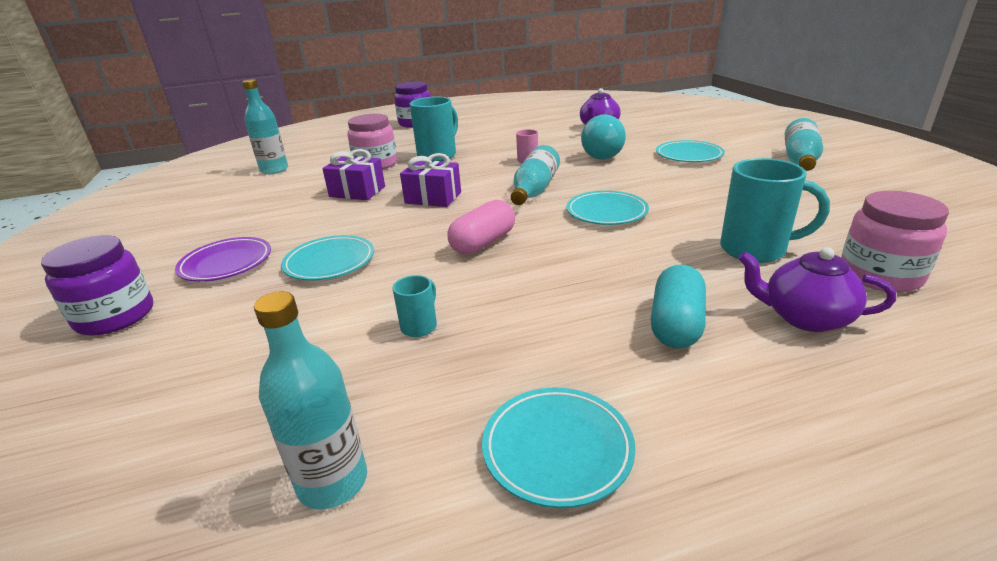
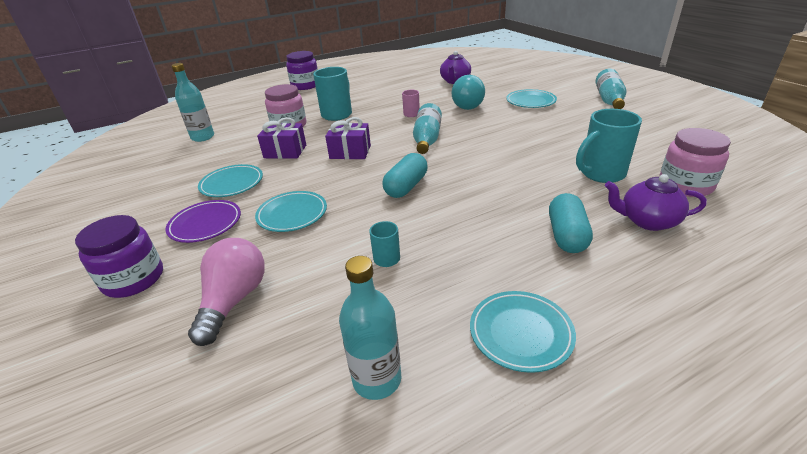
camera: 10 degrees left, 5 degrees up
pink capsule [448,200,515,255] -> turquoise capsule [382,153,428,198]
turquoise plate [566,191,649,225] -> turquoise plate moved to [198,164,263,197]
turquoise mug [720,158,830,263] -> turquoise mug turned 150 degrees clockwise [576,109,642,183]
none -> pink light bulb [188,238,265,346]

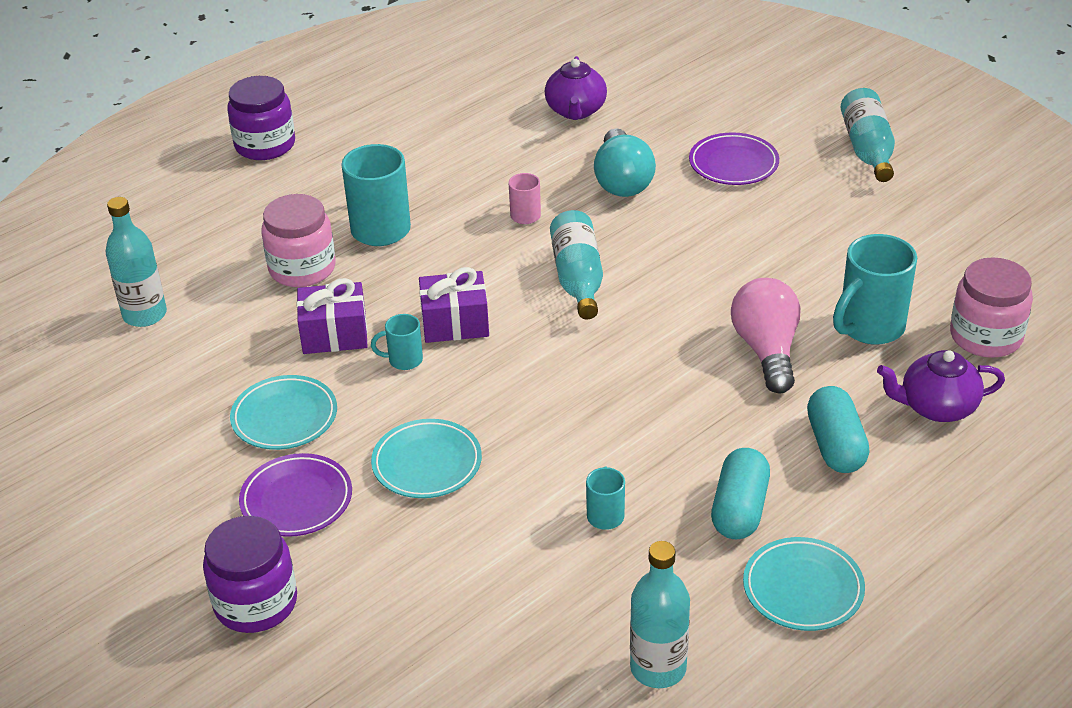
camera: 15 degrees left, 5 degrees up
pink light bulb [188,238,265,346] -> pink light bulb moved to [731,278,801,393]
turquoise capsule [382,153,428,198] -> turquoise capsule moved to [711,448,770,539]
turquoise plate [506,89,557,108] -> purple plate [689,132,779,185]
none -> turquoise mug [371,314,423,370]

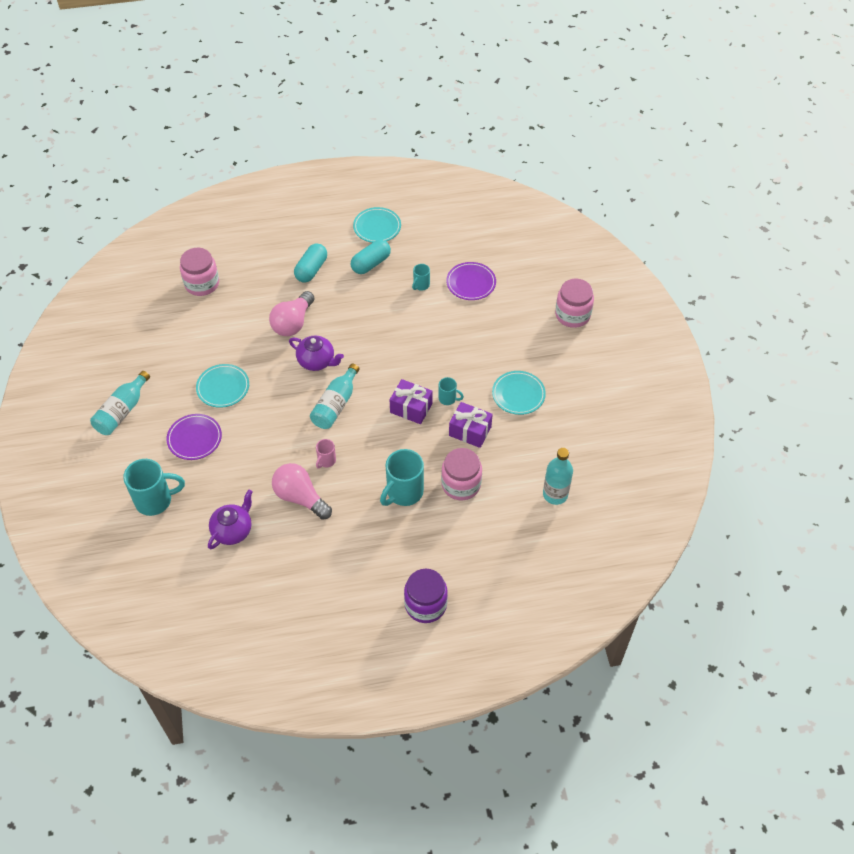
camera: 150 degrees left, 15 degrees up
purple jar [203,516,297,633] -> pink jar [555,279,594,328]
purple plate [239,453,352,537] -> purple plate moved to [446,262,496,300]
turquoise plate [371,419,482,498] -> turquoise plate moved to [196,364,249,408]
turquoise light bulb [594,128,656,197] -> none
turquoise bottle [630,541,690,688] -> none
turquoise mug [833,234,917,345] -> turquoise mug moved to [123,459,185,516]
purple teapot [877,350,1005,422] -> purple teapot moved to [289,336,344,371]
none -> pink light bulb [272,463,332,520]

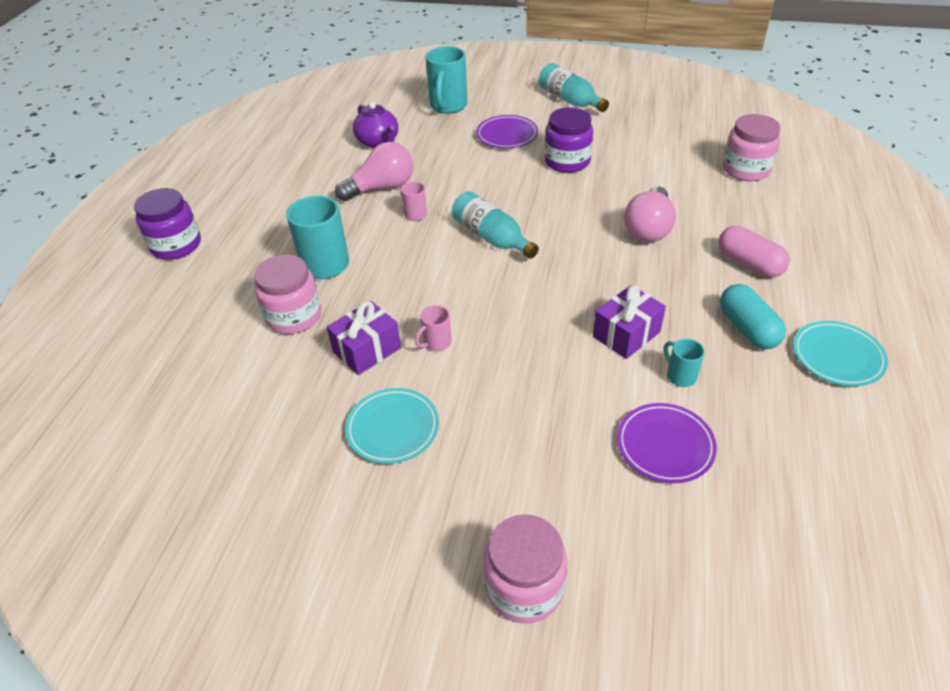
camera: 115 degrees right, 10 degrees down
turquoise plate [196,364,249,408] -> purple jar [545,107,593,173]
pink light bulb [269,291,315,336] -> pink light bulb turned 120 degrees counterclockwise [624,186,676,242]
purple teapot [289,336,344,371] -> none
turquoise capsule [294,244,327,282] -> pink capsule [718,226,790,278]
purple gift [390,379,432,424] -> purple gift moved to [593,285,666,359]
turquoise mug [439,377,464,405] -> pink mug [415,305,452,351]
turquoise bottle [543,448,573,505] -> none

